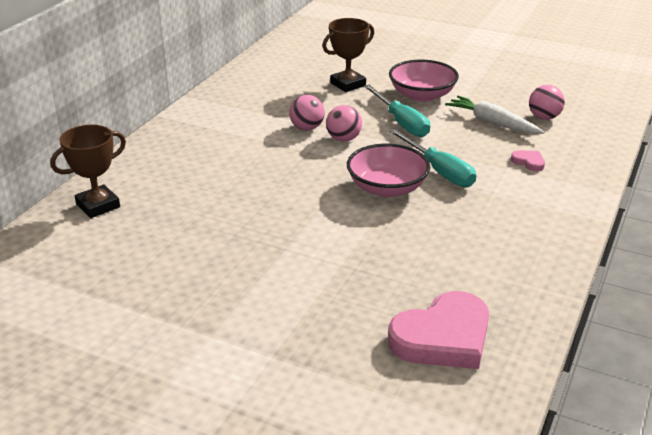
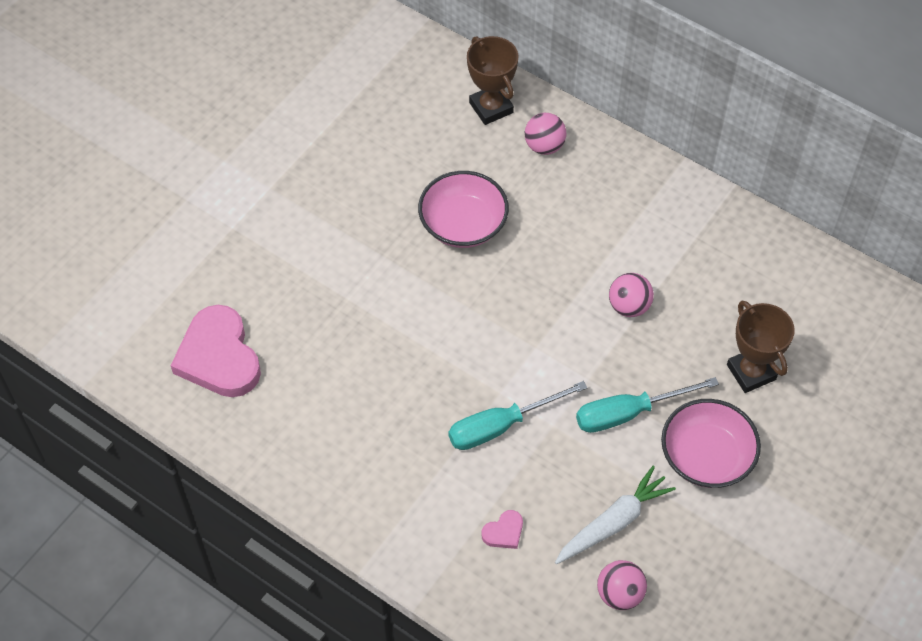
camera: 100 degrees right, 25 degrees up
pink ball [326,105,362,142] -> pink ball moved to [525,113,566,155]
pink bowl [347,144,430,197] -> pink bowl moved to [418,171,509,248]

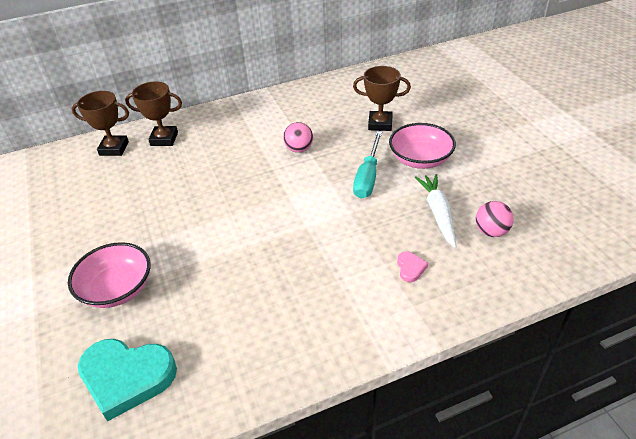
camera: 55 degrees left, 15 degrees down
pink heart [171,305,261,397] -> turquoise heart [78,339,177,421]
pink bowl [418,171,509,248] -> pink bowl moved to [68,242,150,308]
turquoise screwdriver [448,381,587,450] -> none
pink ball [525,113,566,155] -> brown trophy [125,81,182,146]

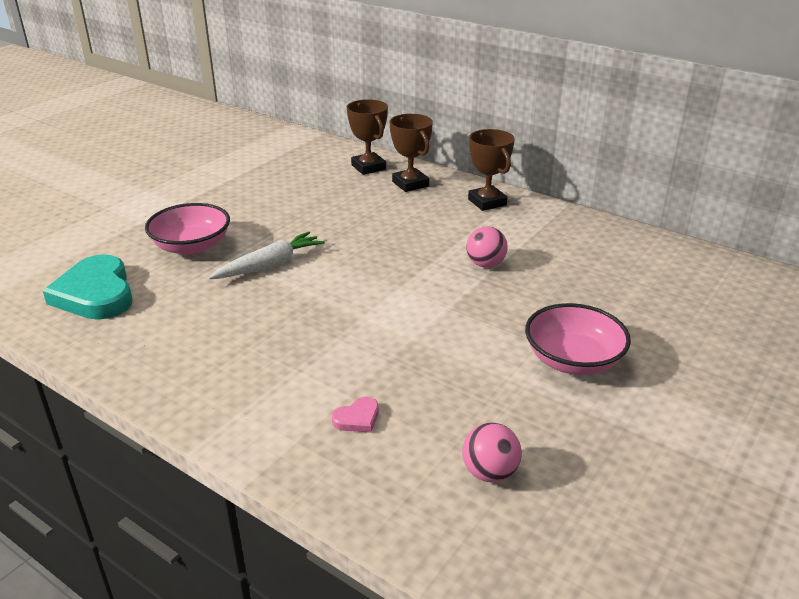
camera: 55 degrees right, 10 degrees down
brown trophy [353,66,411,131] -> brown trophy moved to [468,129,515,211]
turquoise screwdriver [353,131,382,199] -> none
white carrot [414,174,456,248] -> white carrot moved to [208,231,325,279]

